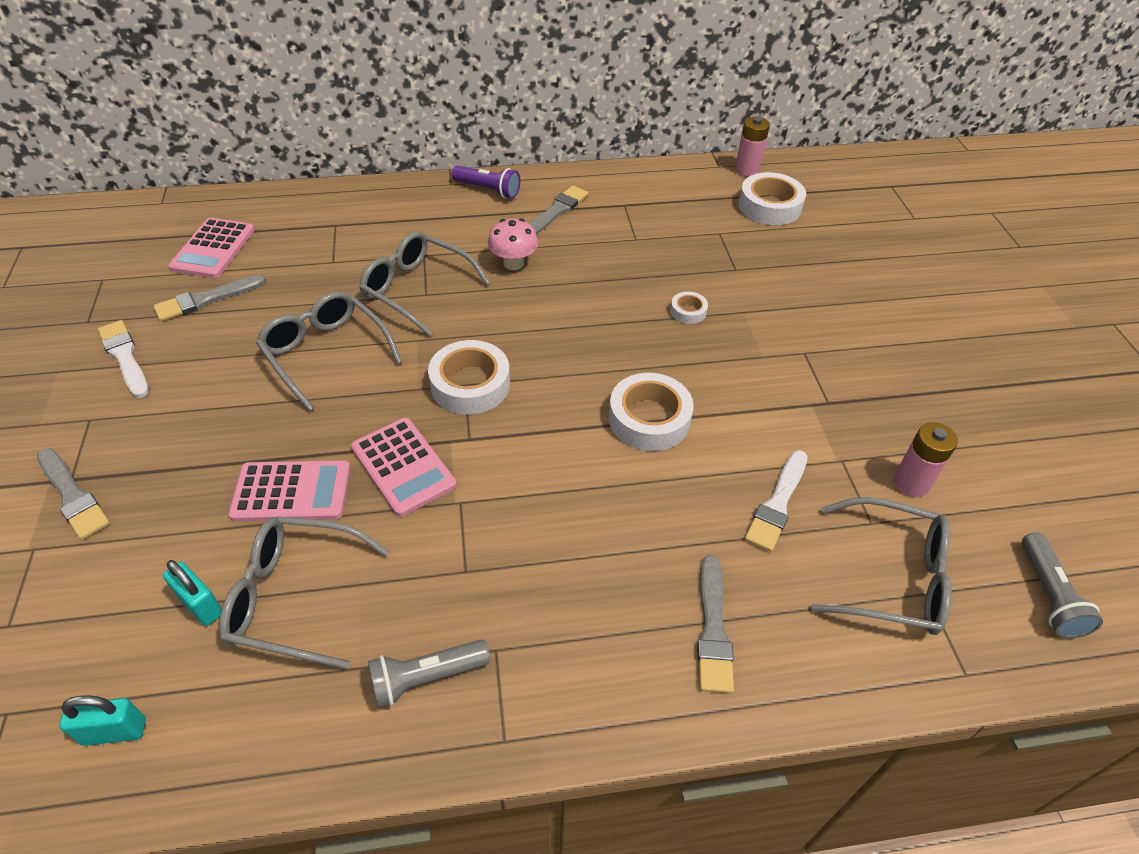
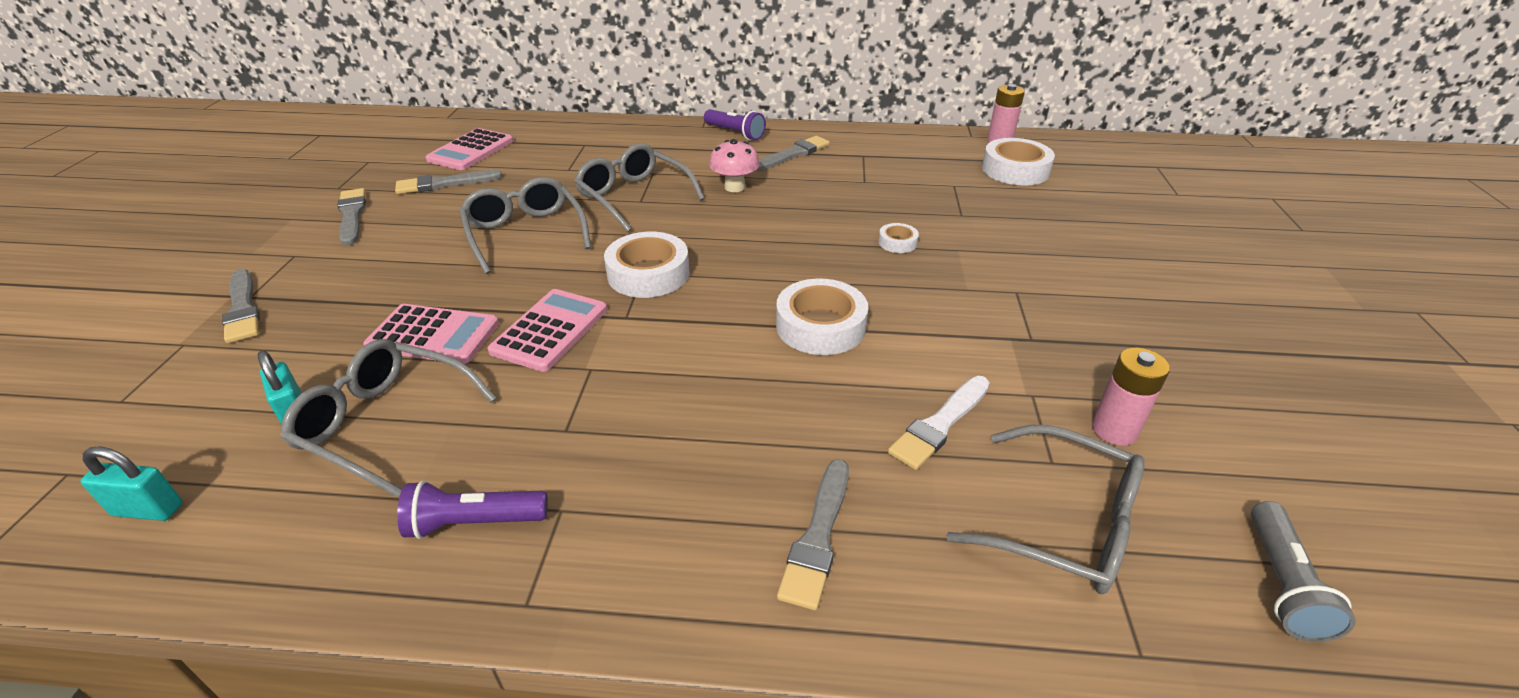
camera: 15 degrees right, 10 degrees down
white brush [98,320,149,398] -> grey brush [337,188,366,246]
pink calculator [351,418,457,517] -> pink calculator turned 135 degrees counterclockwise [487,289,607,372]
grey flashlight [368,640,490,708] -> purple flashlight [397,480,548,539]

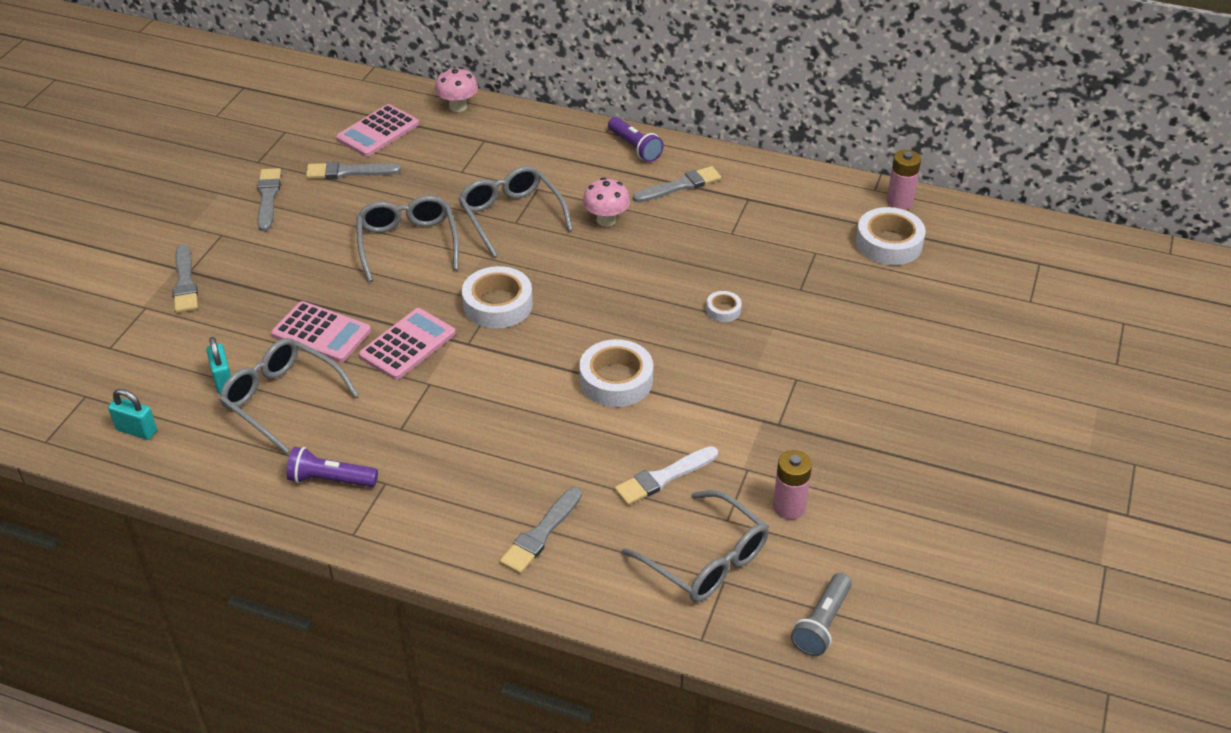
camera: 15 degrees right, 5 degrees up
none -> pink mushroom [435,67,478,112]

